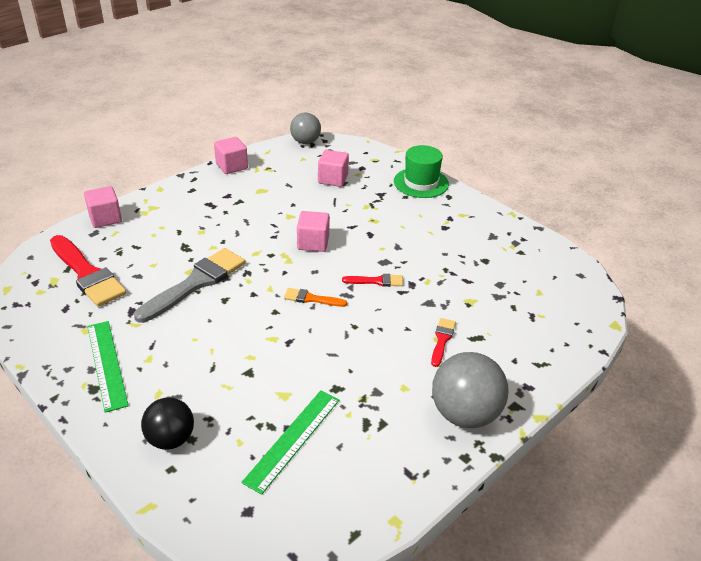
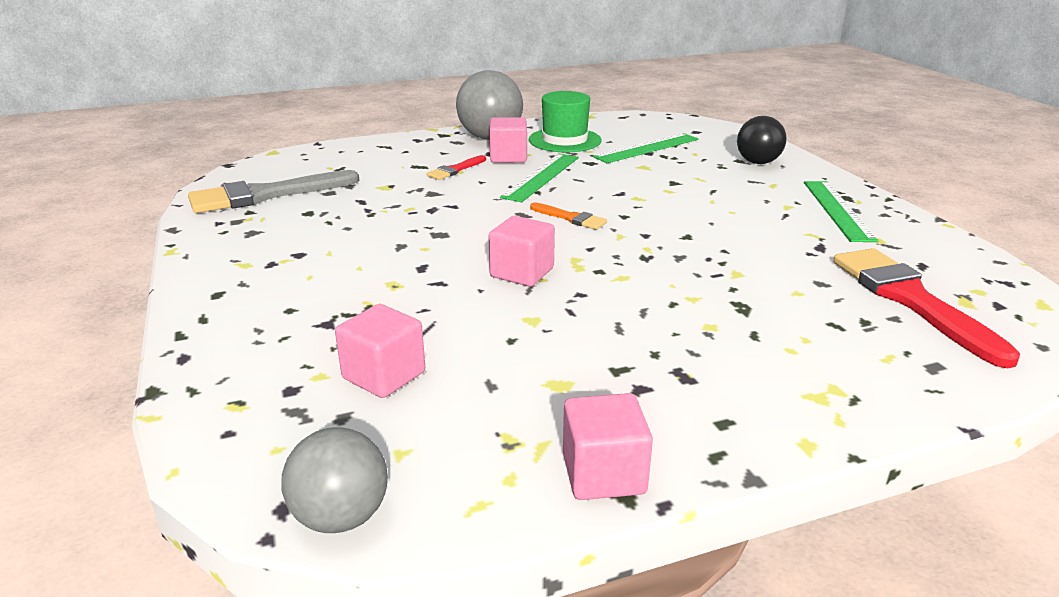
camera: 155 degrees left, 10 degrees down
pink cube [84,186,122,228] -> pink cube moved to [489,117,527,163]
grey brush [134,248,245,323] -> grey brush moved to [188,170,359,213]
red brush [342,274,403,287] -> none
green hat [394,145,449,198] -> green hat moved to [529,91,602,152]
none -> green ruler [500,154,579,202]

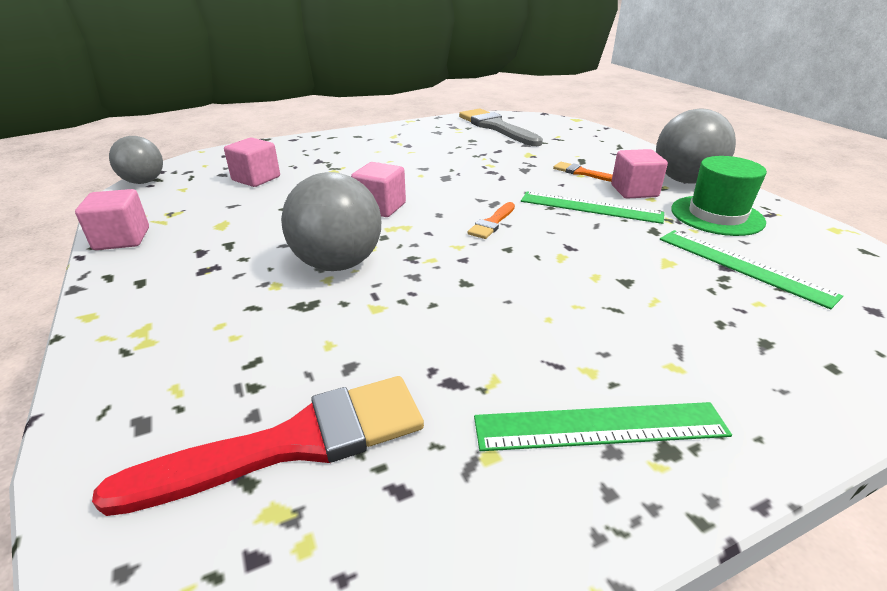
camera: 85 degrees right, 5 degrees up
red brush [427,155,486,180] -> orange brush [553,162,613,182]
black ball [737,116,786,164] -> none
none -> grey ball [281,172,381,271]

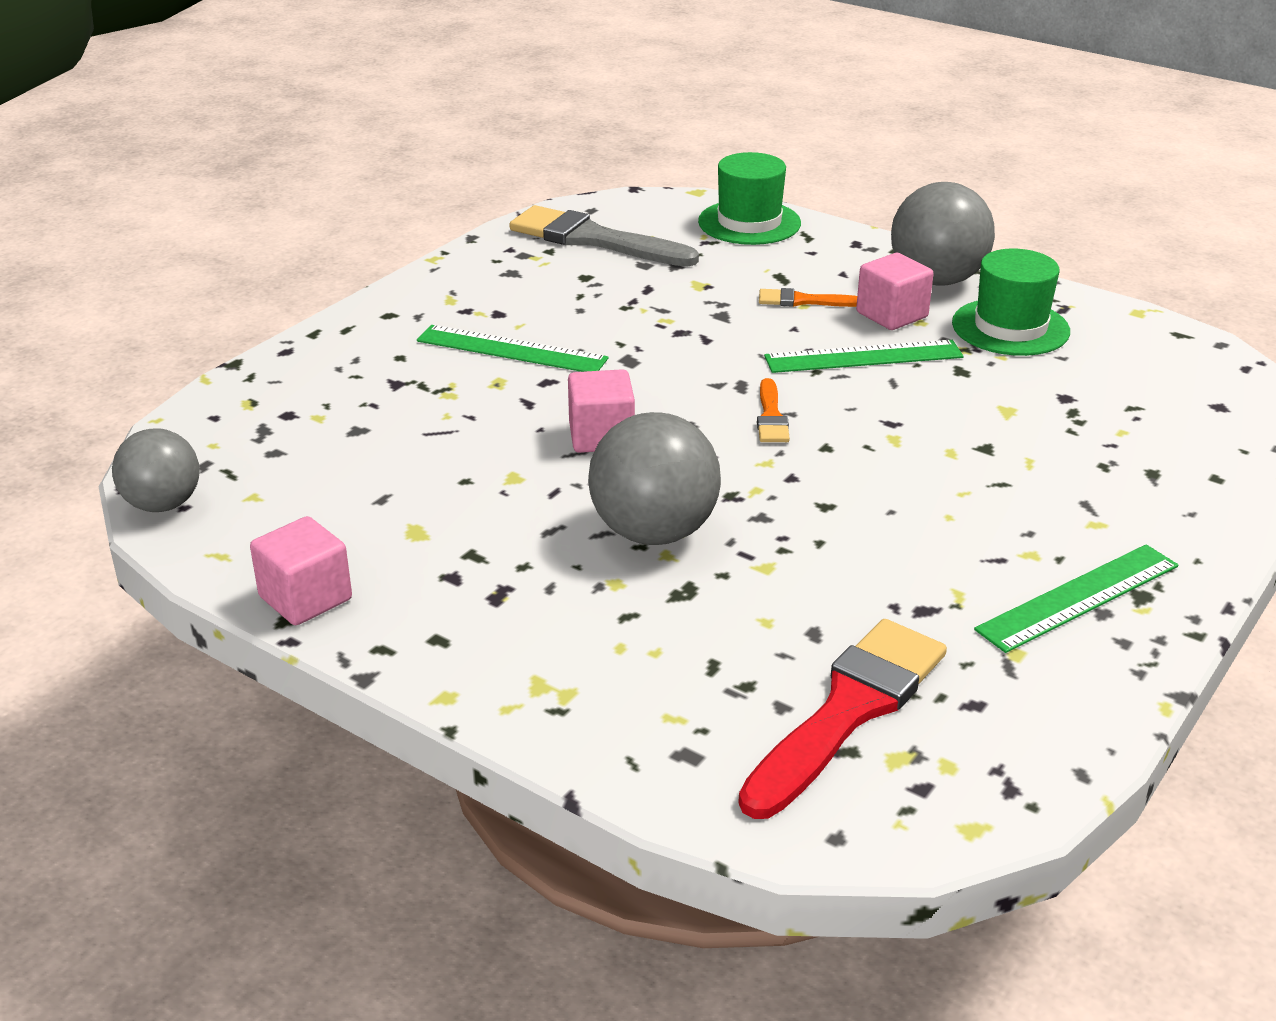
camera: 30 degrees left, 0 degrees up
pink cube [224,138,280,187] -> none
green ruler [660,230,843,309] -> green ruler moved to [417,325,609,372]
none -> green hat [698,152,801,245]

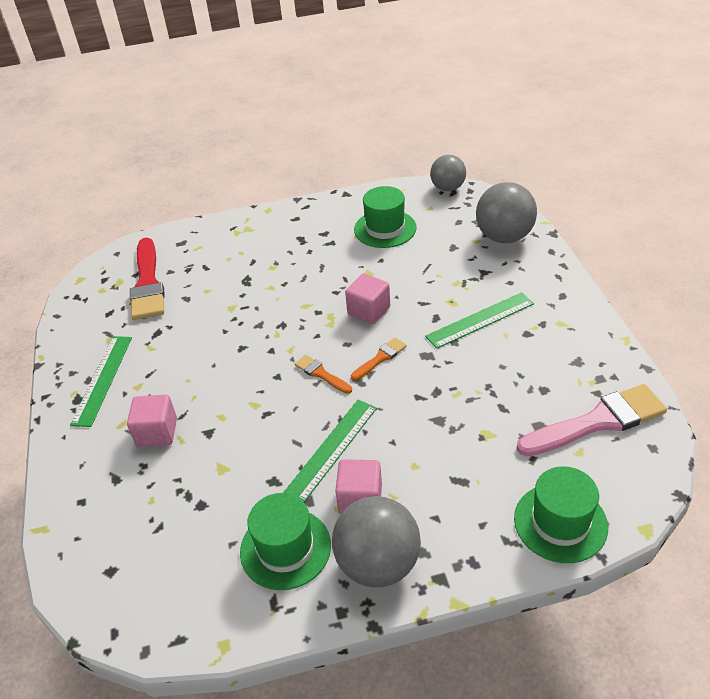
camera: 135 degrees right, 10 degrees up
pink cube [250,516,352,625] -> pink cube moved to [127,395,177,447]
grey brush [509,205,699,267] -> pink brush [516,384,667,456]
grey ball [588,412,721,545] -> grey ball moved to [476,182,537,243]
orange brush [759,288,857,307] -> orange brush moved to [351,337,407,381]
none -> green hat [354,186,417,248]

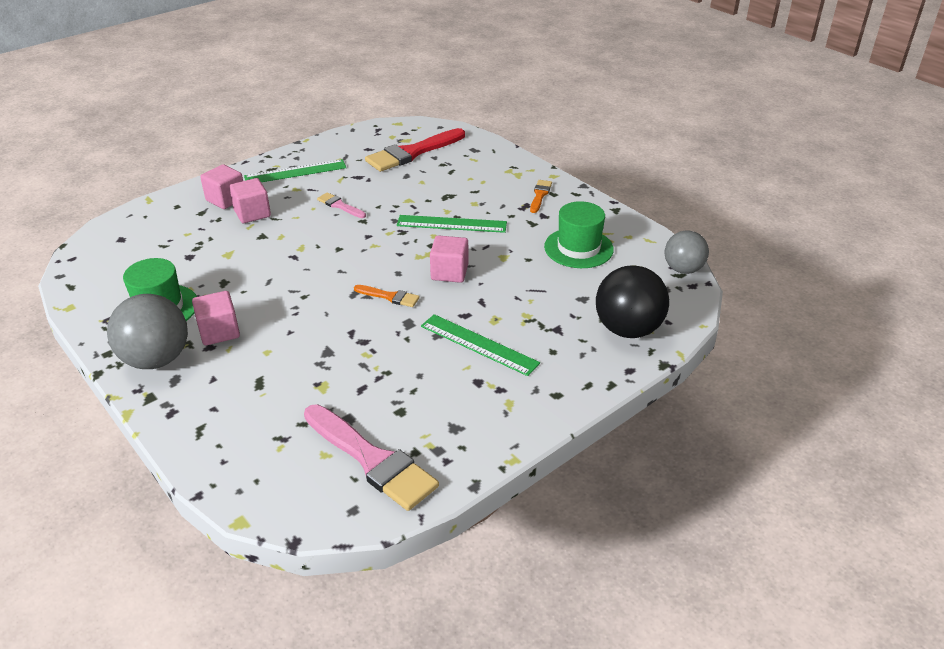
camera: 60 degrees right, 5 degrees down
green ruler [283,400,377,502] -> green ruler moved to [397,215,507,233]
orange brush [295,355,352,394] -> orange brush moved to [530,180,552,213]
grey ball [476,182,537,243] -> black ball [596,265,669,338]
green hat [514,466,608,563] -> none
none -> pink cube [200,164,243,209]
none -> pink brush [317,192,366,218]

